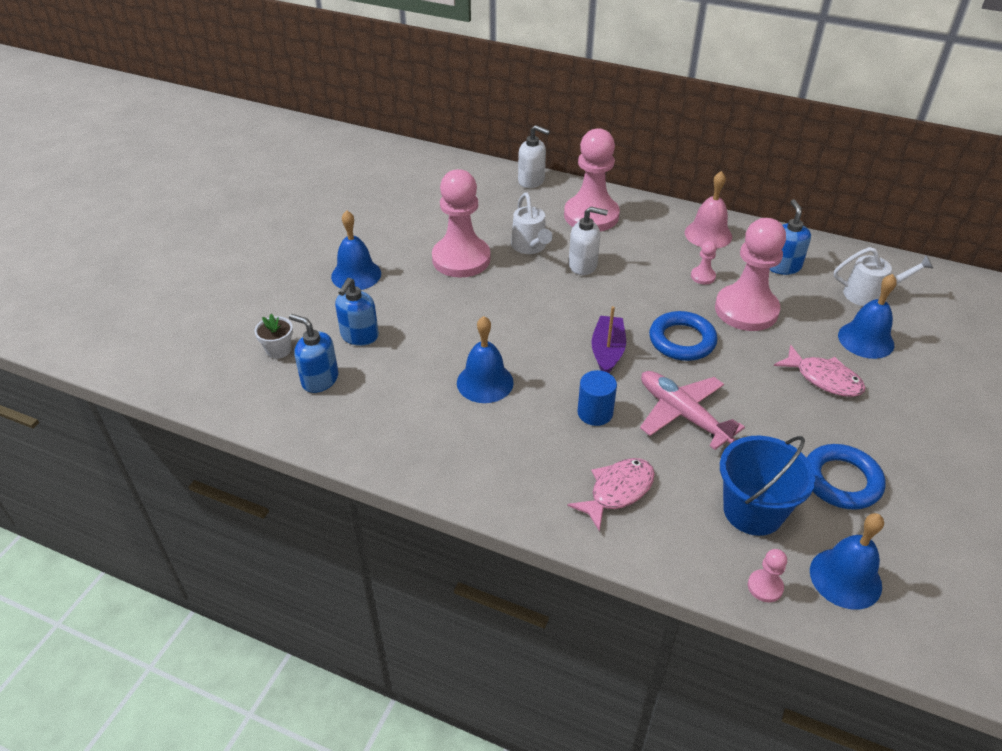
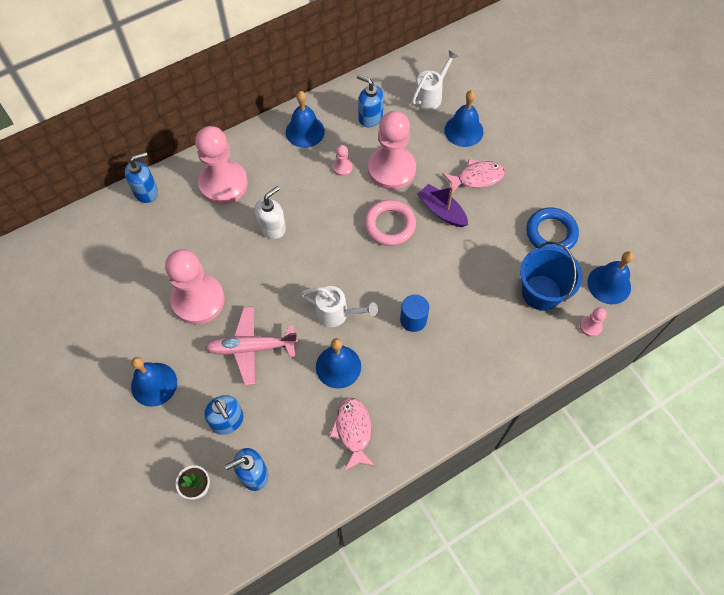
camera: 55 degrees left, 20 degrees up
white watering can [511,193,552,254] -> white watering can moved to [301,286,378,327]
white soap dispenser [518,125,550,188] -> blue soap dispenser [125,152,158,203]
pink fish [568,458,655,532] -> pink fish moved to [330,398,375,471]
purple boat [591,306,626,373] -> purple boat moved to [417,184,468,227]
pink plane [640,371,745,450] -> pink plane moved to [205,306,298,385]
blue ring [649,311,717,361] -> pink ring [364,200,416,246]
pink bell [685,171,732,248] -> blue bell [286,91,325,148]

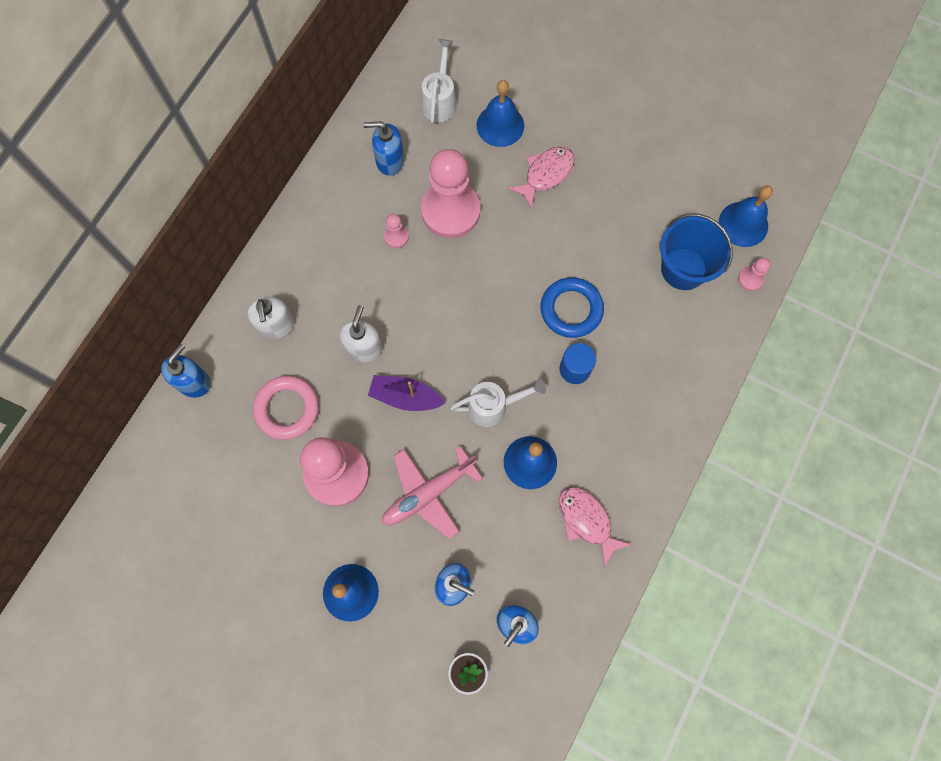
camera: 30 degrees left, 10 degrees up
pink pawn [195,126,248,205] -> white soap dispenser [248,297,294,339]
blue bell [286,91,325,148] -> none
pink ring [364,200,416,246] -> pink ring moved to [253,376,319,440]
purple boat [417,184,468,227] -> purple boat moved to [368,375,445,411]
blue ring [526,207,579,251] -> blue ring moved to [540,277,604,338]

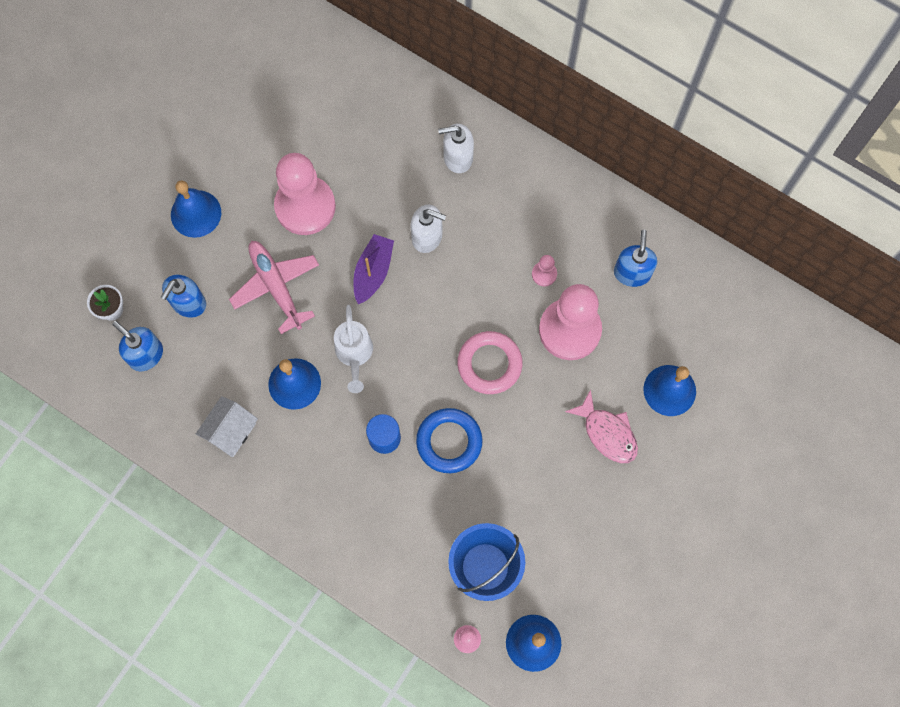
camera: 95 degrees right, 0 degrees up
blue soap dispenser [161,344,211,398] -> none
pink ring [253,376,319,440] -> pink ring moved to [457,331,523,394]
white watering can [422,39,457,124] -> none
pink fish [559,487,632,568] -> white house [196,396,258,457]

